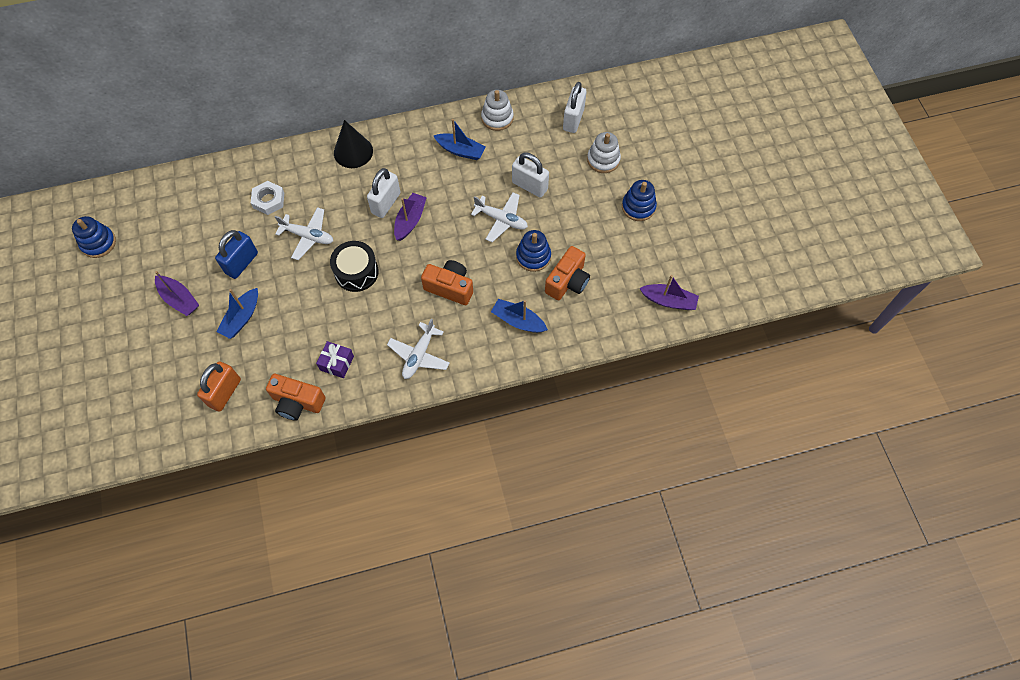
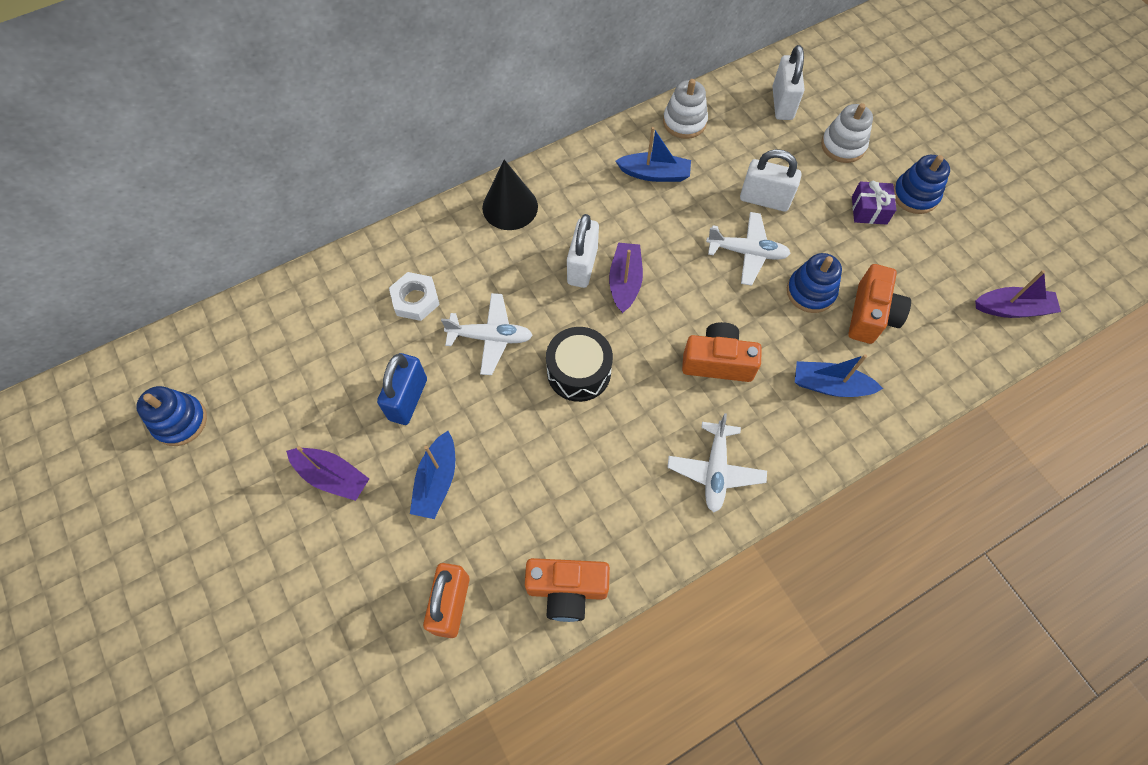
camera: 15 degrees left, 0 degrees up
purple gift [316,341,354,378] -> purple gift moved to [852,181,896,225]

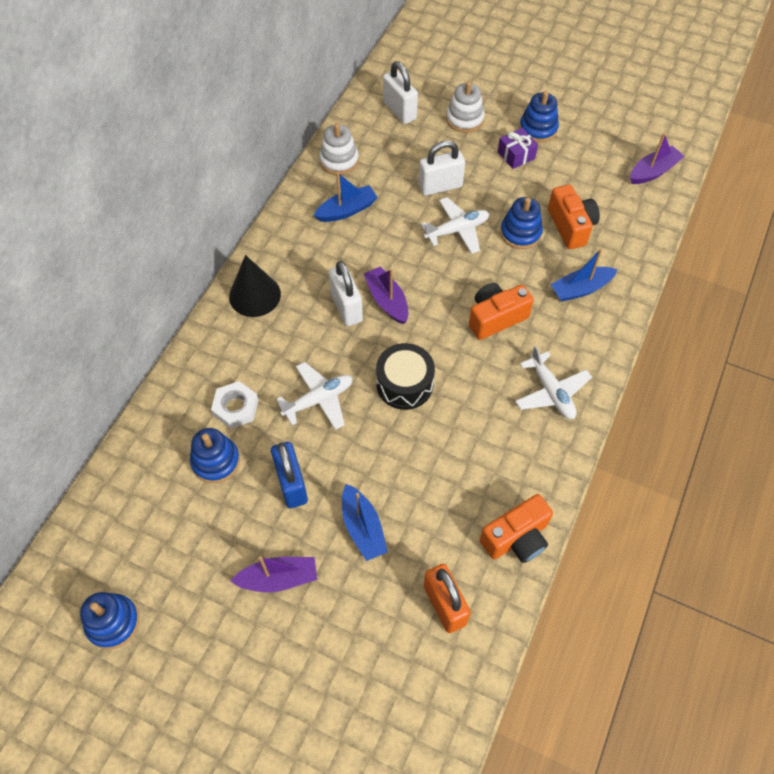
camera: 35 degrees left, 5 degrees down
none -> blue stacking toy [190,428,240,483]

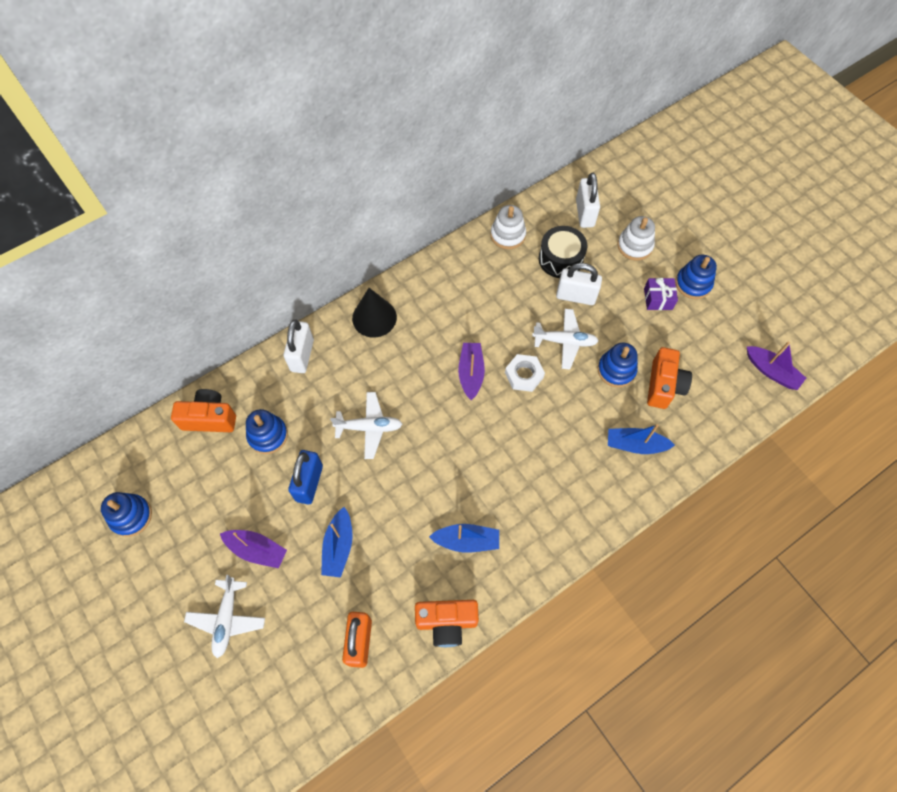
camera: 30 degrees right, 5 degrees up
white nut [211,381,258,429] -> white nut moved to [505,354,545,392]
blue boat [313,172,378,222] -> blue boat moved to [429,524,499,553]
white padlock [329,261,363,326] -> white padlock moved to [283,320,314,373]
black drum [376,343,435,410] -> black drum moved to [539,226,588,278]
orange camera [469,283,534,340] -> orange camera moved to [171,389,236,432]
white plane [515,345,592,419] -> white plane moved to [184,575,265,658]
purple boat [630,133,685,184] -> purple boat turned 45 degrees clockwise [746,342,806,390]

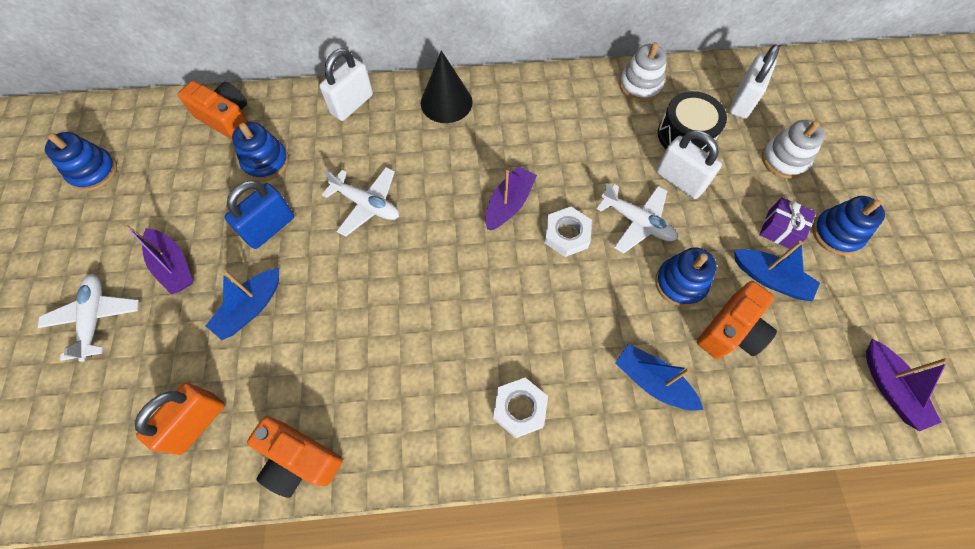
camera: 30 degrees right, 0 degrees up
white plane [184,575,265,658] -> white plane turned 135 degrees clockwise [37,274,139,362]
blue boat [429,524,499,553] -> blue boat moved to [734,241,820,301]
none -> white nut [493,378,548,438]

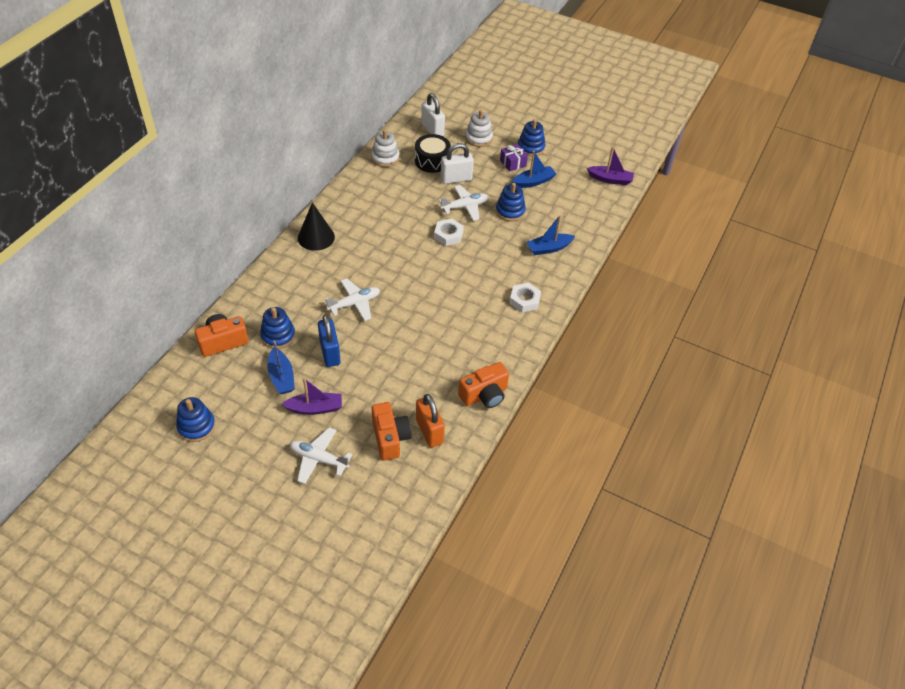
camera: 60 degrees left, 15 degrees down
blue boat [206,268,279,340] -> blue boat moved to [268,341,295,394]
white padlock [319,48,373,121] -> none
purple boat [485,166,537,230] -> none
orange camera [697,281,777,359] -> orange camera moved to [372,402,411,461]

